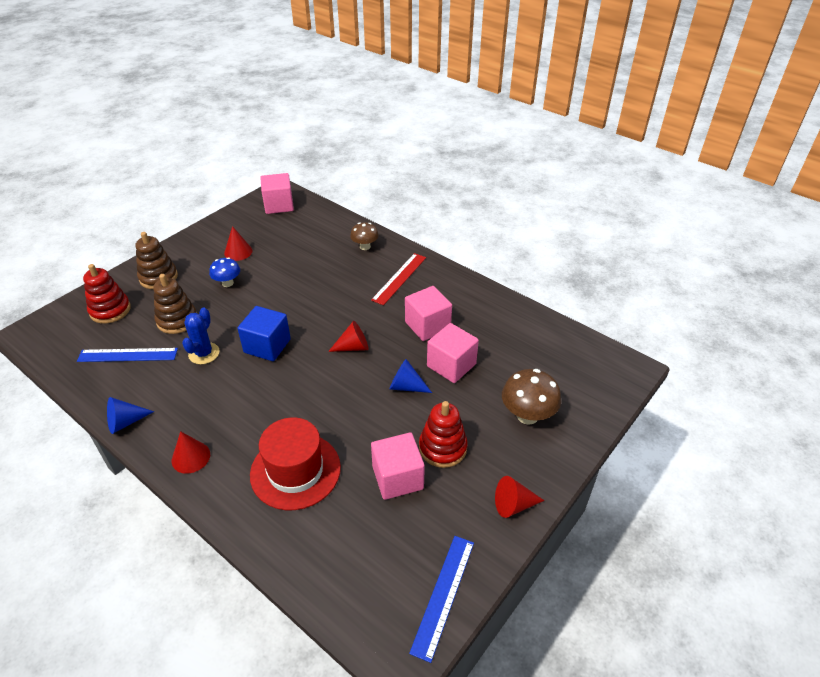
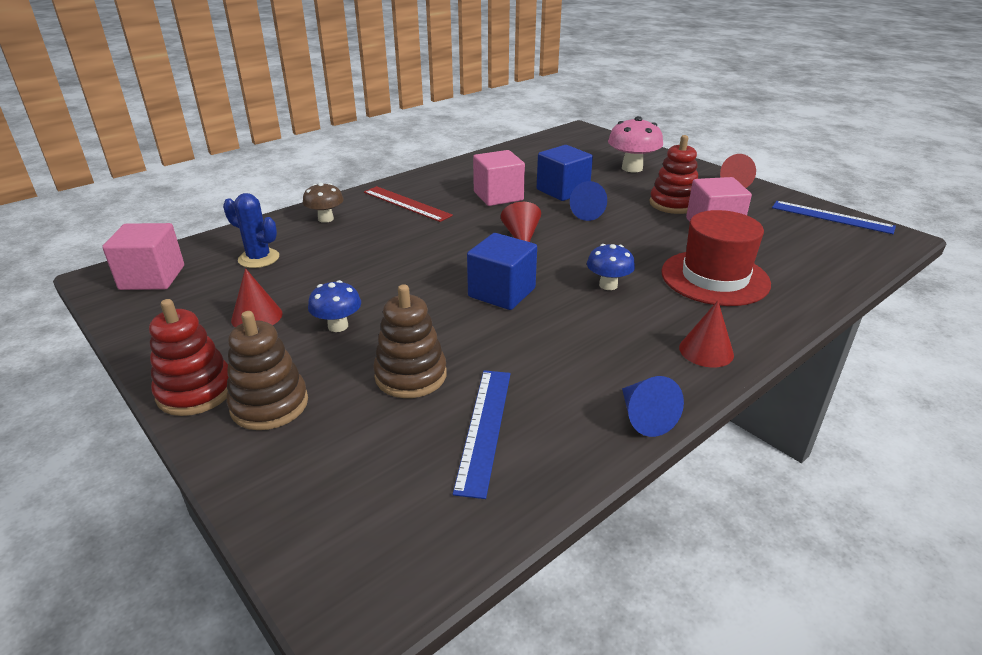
camera: 80 degrees left, 10 degrees down
red stacking toy [83,264,131,324] -> red stacking toy moved to [149,299,228,416]
blue cactus [182,308,220,364] -> blue cactus moved to [223,193,279,268]
pink cube [427,323,479,383] -> blue cube [537,145,593,201]
brown mushroom [502,369,561,425] -> pink mushroom [608,116,663,173]
none -> blue mushroom [587,244,635,290]

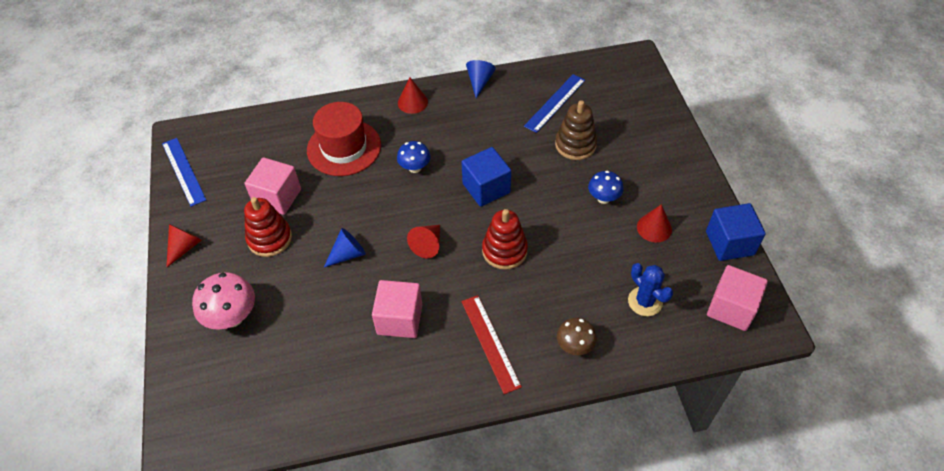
camera: 150 degrees left, 20 degrees up
red stacking toy [149,299,228,416] -> red stacking toy moved to [482,209,528,270]
brown stacking toy [227,311,308,430] -> none
blue cube [537,145,593,201] -> blue cube moved to [706,203,766,261]

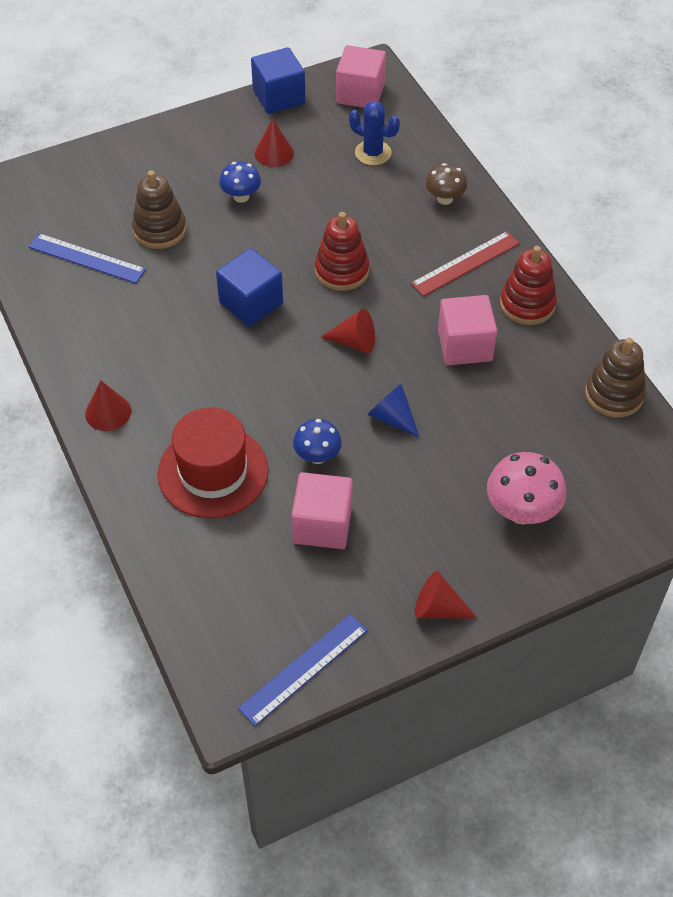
camera: 105 degrees left, 0 degrees up
red stacking toy [244,197,292,257] -> red stacking toy moved to [500,246,557,325]
blue mushroom [397,141,431,173] -> blue mushroom moved to [293,419,342,464]
blue cone [466,60,496,98] -> none
blue cactus [628,263,673,316] -> blue cactus turned 75 degrees clockwise [349,101,400,165]
none -> brown stacking toy [585,338,646,417]

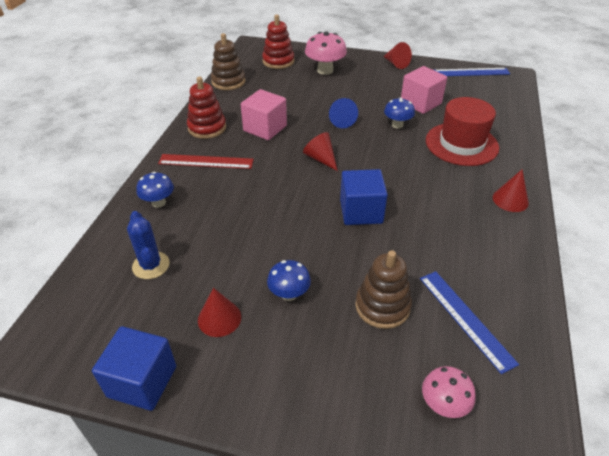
camera: 140 degrees left, 10 degrees down
red stacking toy [315,212,369,291] -> red stacking toy moved to [262,15,294,69]
pink cube [336,45,386,108] -> none
brown mushroom [425,163,467,205] -> blue mushroom [136,172,174,208]
none -> pink mushroom [422,366,476,418]

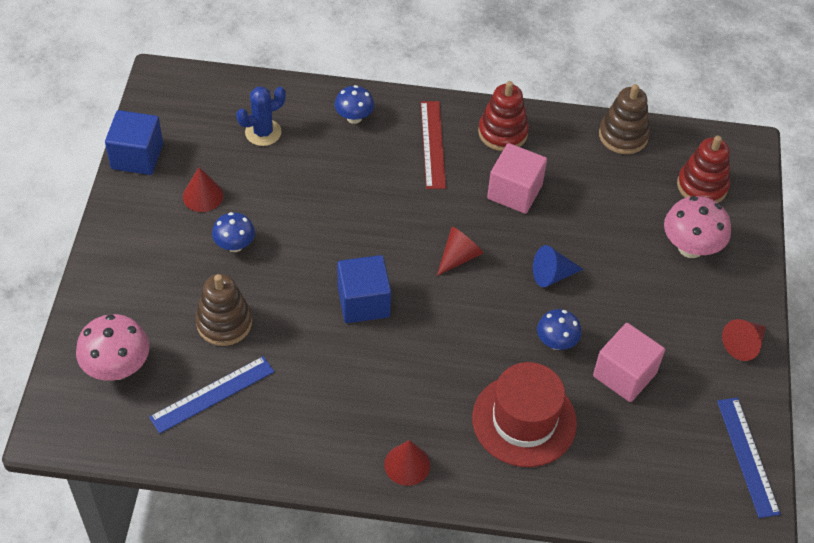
camera: 80 degrees right, 10 degrees up
pink mushroom [422,366,476,418] -> pink mushroom [76,314,149,381], size x1.57

